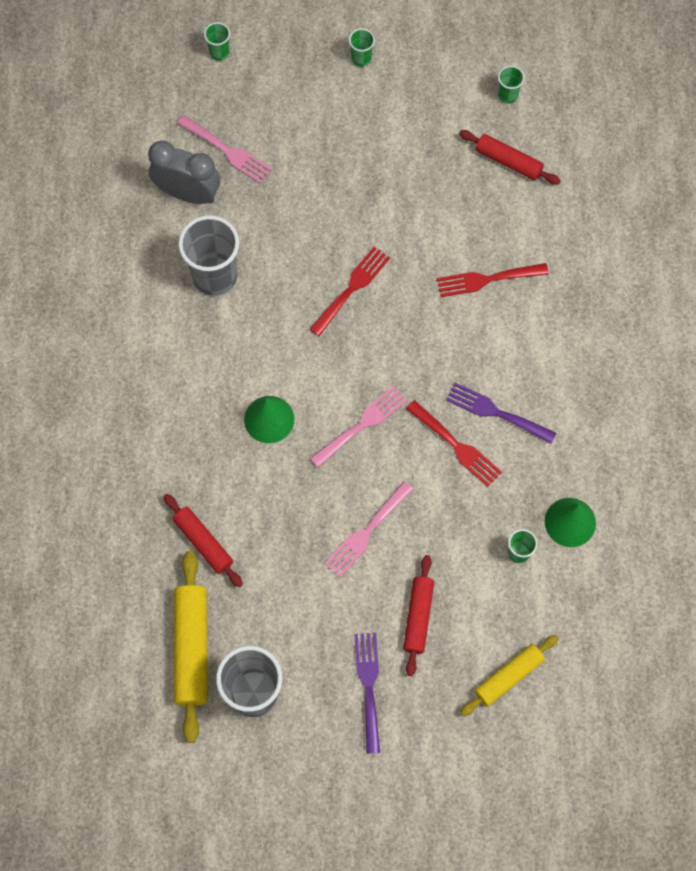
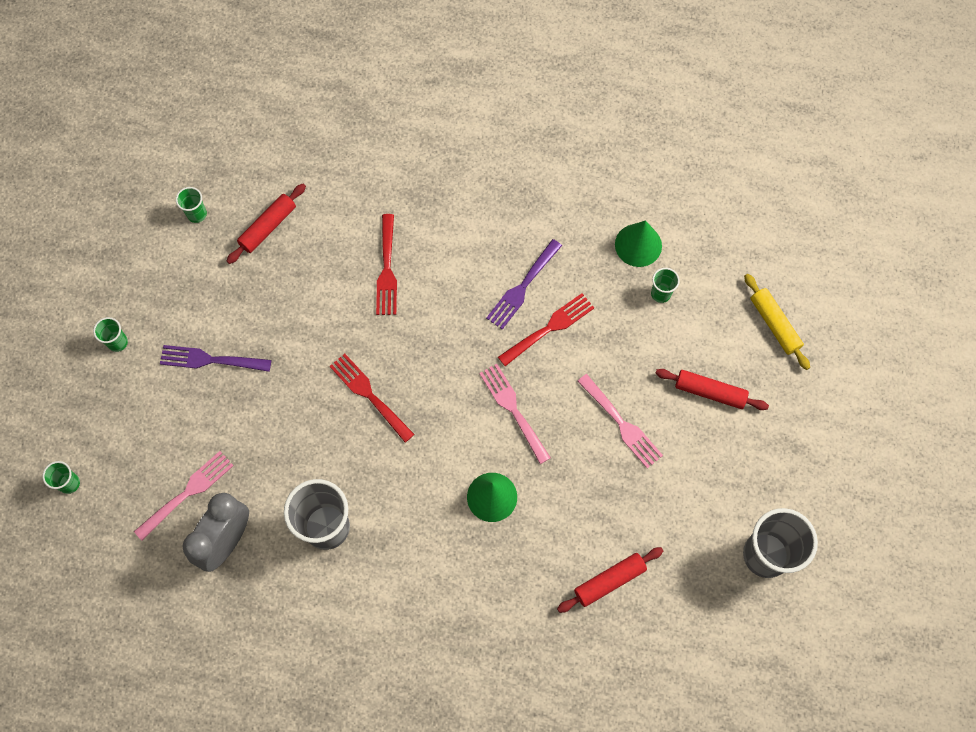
camera: 80 degrees left, 0 degrees up
yellow rolling pin [174,551,208,743] -> none
purple fork [354,633,380,754] -> purple fork moved to [160,345,271,372]

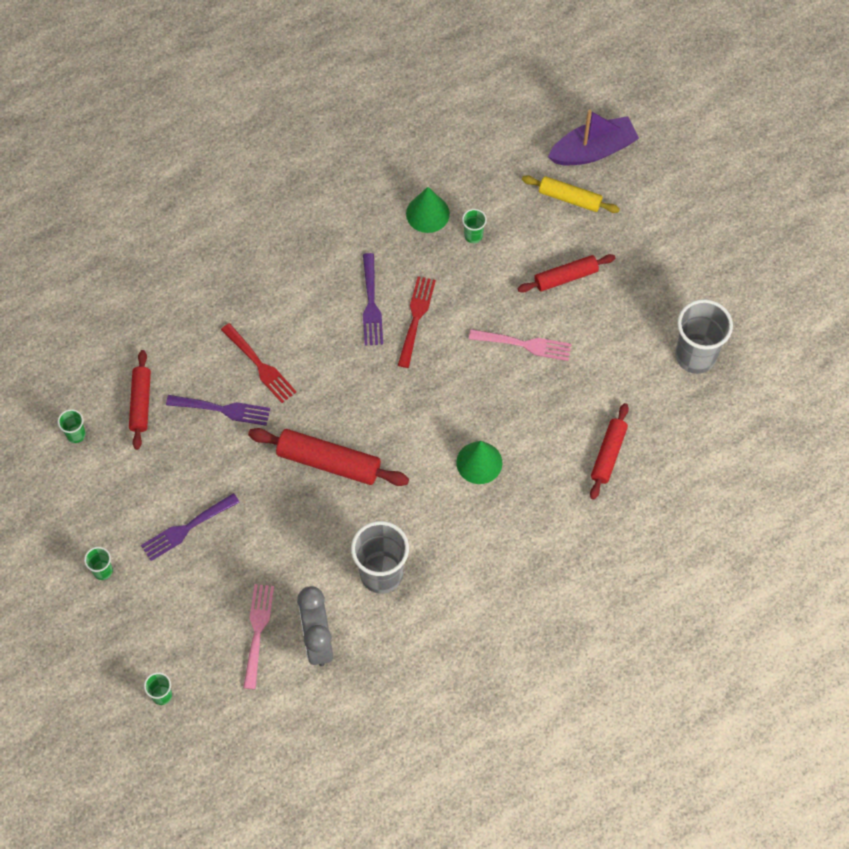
camera: 40 degrees left, 5 degrees down
red fork [330,354,415,442] -> red rolling pin [248,428,409,486]
pink fork [479,364,551,464] -> none
none -> purple fork [166,395,270,426]
none -> purple boat [548,109,639,165]

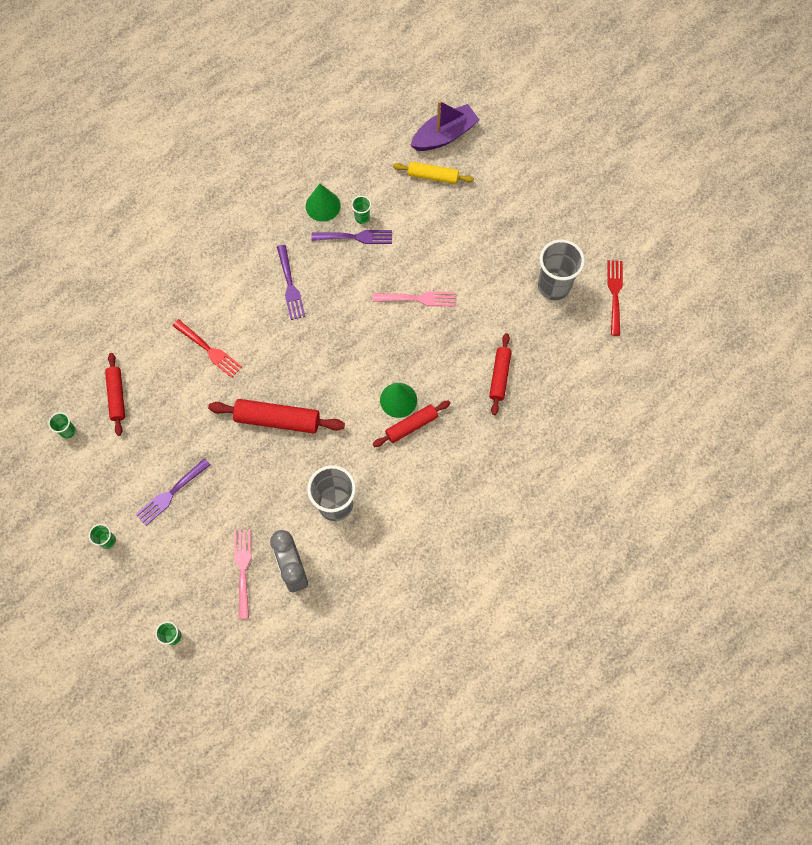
camera: 10 degrees left, 5 degrees up
purple fork [166,395,270,426] -> purple fork moved to [311,230,392,244]
red fork [398,276,436,368] -> red fork moved to [607,260,623,336]
red rolling pin [518,254,615,293] -> red rolling pin moved to [373,401,450,447]

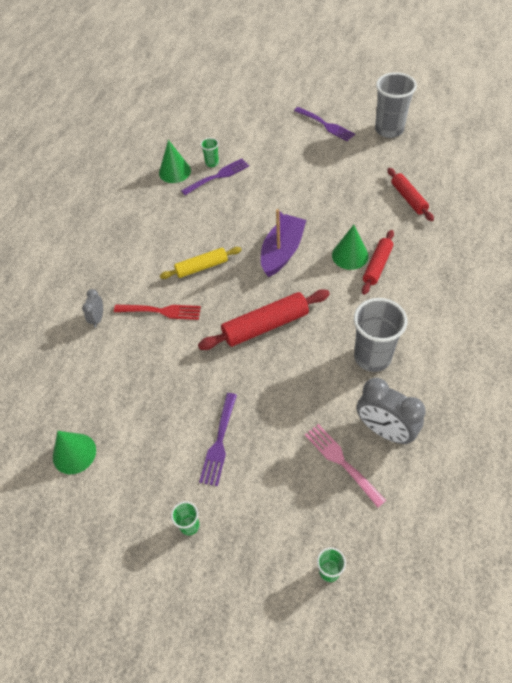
camera: 30 degrees left, 15 degrees down
green cup [48,412,76,439] -> green cone [53,431,96,474]
red rolling pin [105,353,125,436] -> none
purple fork [277,245,305,320] -> purple fork moved to [294,107,355,141]
pink fork [373,292,455,306] -> none
yellow rolling pin [393,162,474,184] -> yellow rolling pin moved to [160,247,241,279]
purple boat [410,100,479,151] -> purple boat moved to [261,209,306,277]
red fork [607,260,623,336] -> none
none -> grey clock [82,289,103,327]

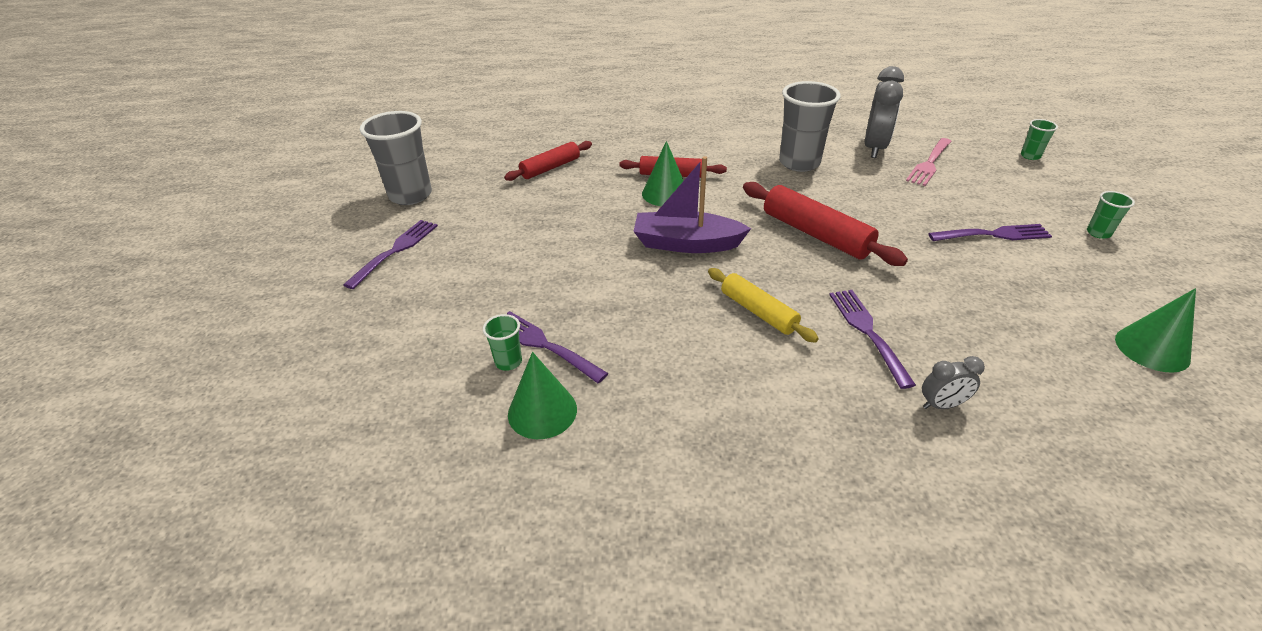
camera: 110 degrees left, 15 degrees down
red fork [114,305,201,320] -> purple fork [829,290,916,389]

